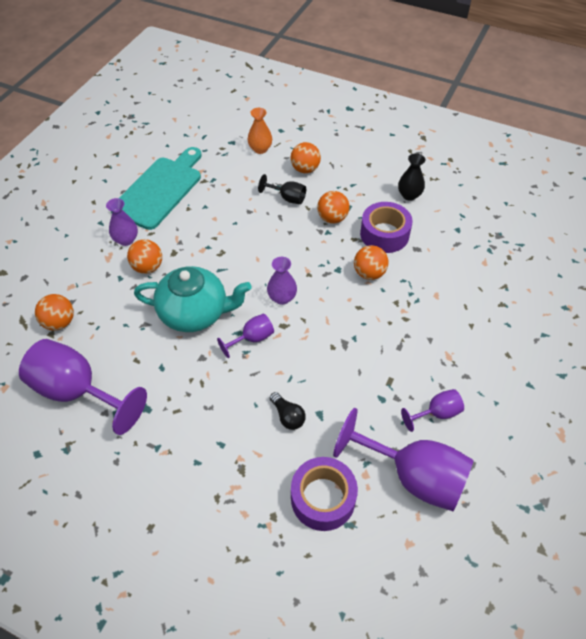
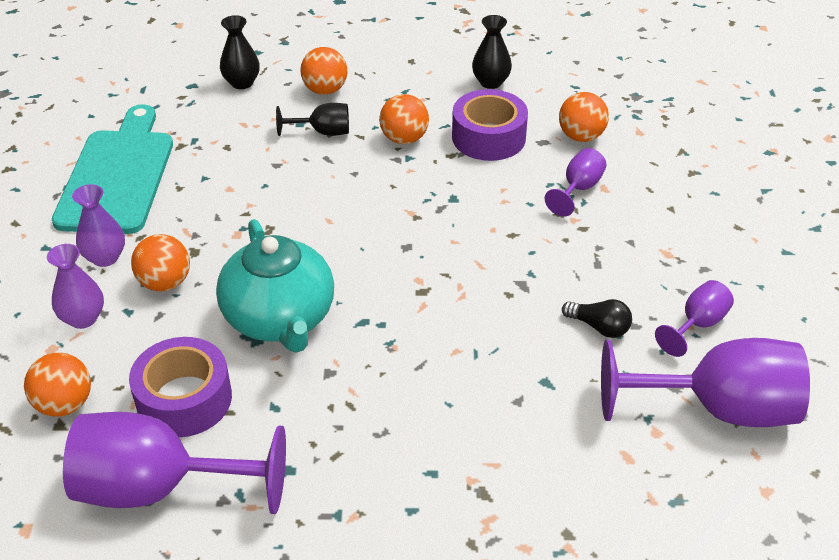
camera: 25 degrees left, 10 degrees down
turquoise teapot [134,266,252,332] -> turquoise teapot turned 90 degrees clockwise [216,219,334,353]
purple goblet [217,314,274,358] -> purple goblet moved to [545,148,606,217]
orange vase [247,108,272,154] -> black vase [220,15,260,89]
purple vase [267,257,297,305] -> purple vase moved to [47,244,104,329]
black light bulb [270,392,306,430] -> black light bulb moved to [562,299,632,338]
purple tape [291,457,358,531] -> purple tape moved to [129,337,232,437]
orange ball [354,245,388,280] -> orange ball moved to [559,92,609,142]

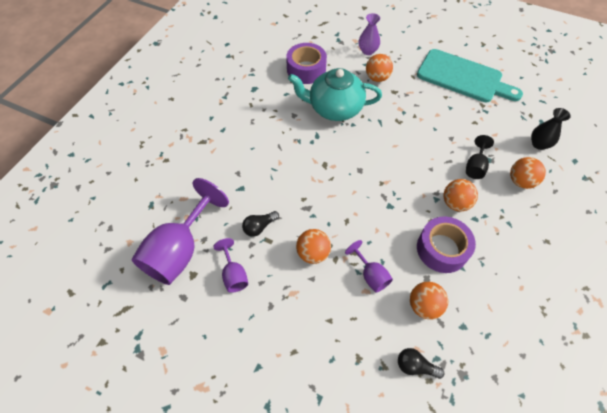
camera: 115 degrees right, 15 degrees up
orange ball [24,353,91,417] -> orange ball moved to [296,229,331,264]
purple goblet [63,412,286,514] -> none
purple vase [72,184,125,267] -> none
black vase [472,15,512,89] -> none
none -> black light bulb [398,348,445,379]

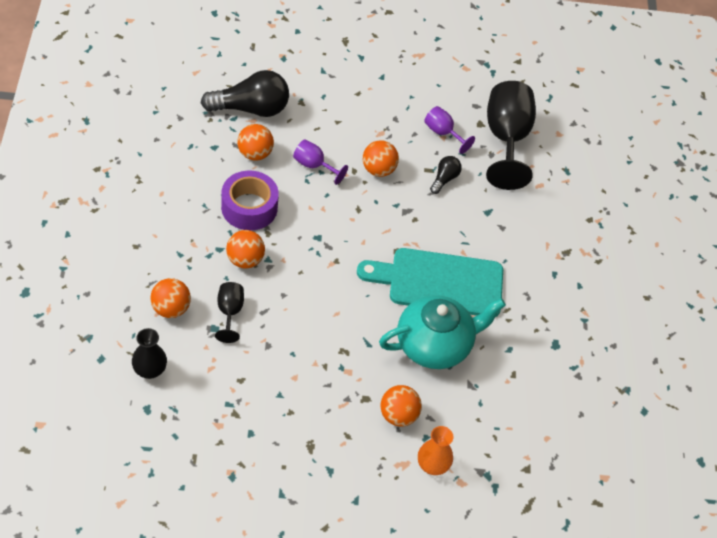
camera: 150 degrees right, 5 degrees down
purple goblet [131,178,229,285] -> black goblet [486,81,536,190]
purple tape [286,43,327,84] -> none
purple vase [359,13,380,55] -> orange vase [418,426,453,475]
black light bulb [398,348,445,379] -> black light bulb [201,70,289,117], size x2.01
turquoise cutting board [417,49,523,102] -> turquoise cutting board moved to [357,248,503,317]

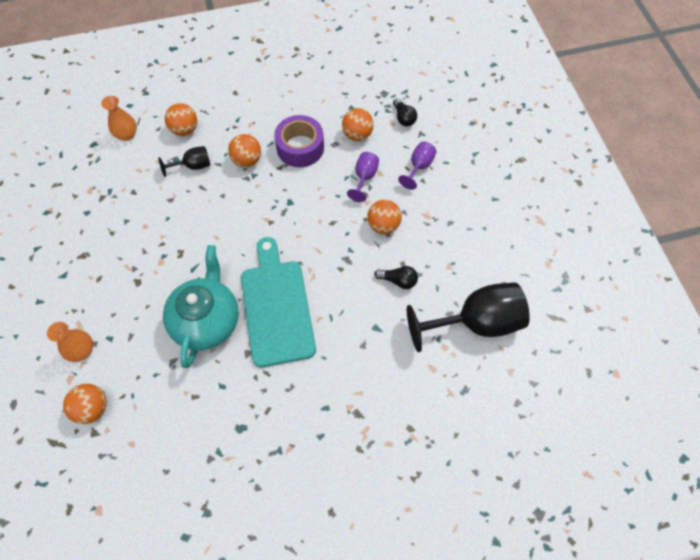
camera: 80 degrees right, 10 degrees up
black vase [132,328,167,379] -> orange vase [101,96,137,141]
black light bulb [201,70,289,117] -> black light bulb [393,98,417,126], size x0.50
turquoise teapot [379,295,506,369] -> turquoise teapot turned 135 degrees counterclockwise [163,245,239,368]
orange ball [380,385,422,427] -> orange ball moved to [63,384,107,424]
purple goblet [424,106,475,154] -> purple goblet moved to [398,142,436,190]

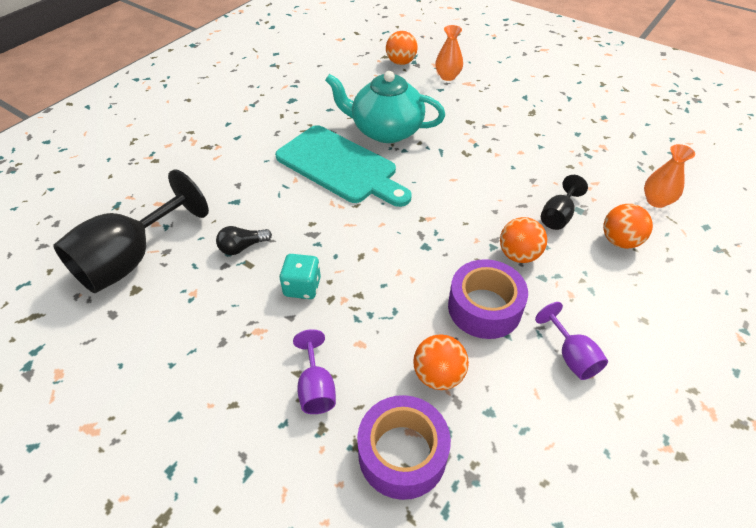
camera: 140 degrees right, 15 degrees down
turquoise teapot [163,245,239,368] -> turquoise teapot turned 135 degrees clockwise [325,71,445,143]
purple goblet [347,152,379,202] -> purple goblet moved to [535,302,608,380]
orange ball [367,200,402,234] -> turquoise dice [279,254,321,299]
black light bulb [393,98,417,126] -> purple tape [357,395,451,500]

